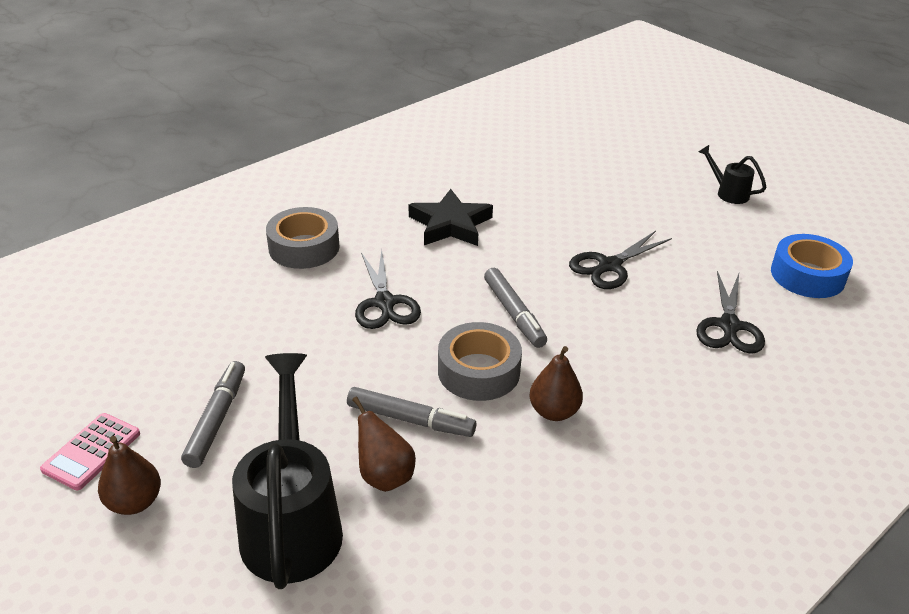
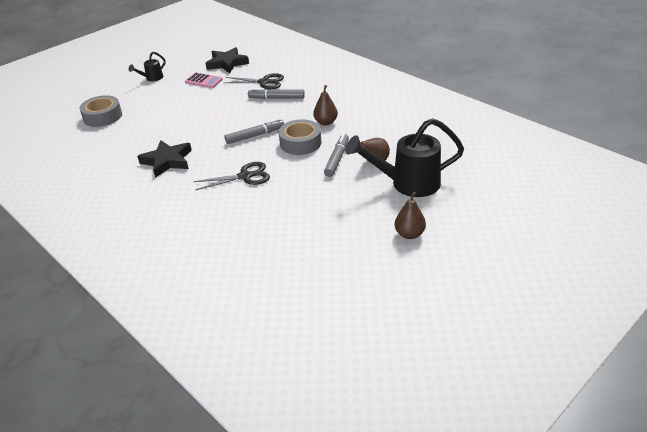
camera: 90 degrees left, 0 degrees up
pink calculator [40,413,140,490] -> pink calculator moved to [185,73,223,88]
grey marker [181,361,245,468] -> grey marker moved to [248,88,305,99]
grey tape [266,207,340,269] -> grey tape moved to [79,95,122,127]
black scissors [569,231,672,289] -> none
blue tape [771,234,853,298] -> black star [206,47,249,73]

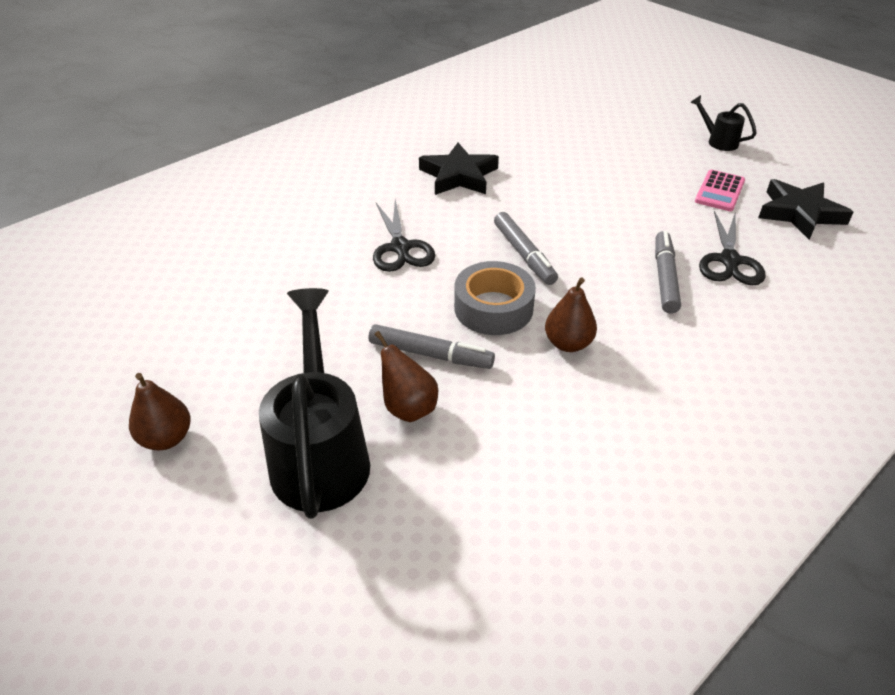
camera: 90 degrees right, 5 degrees up
grey tape [79,95,122,127] -> none

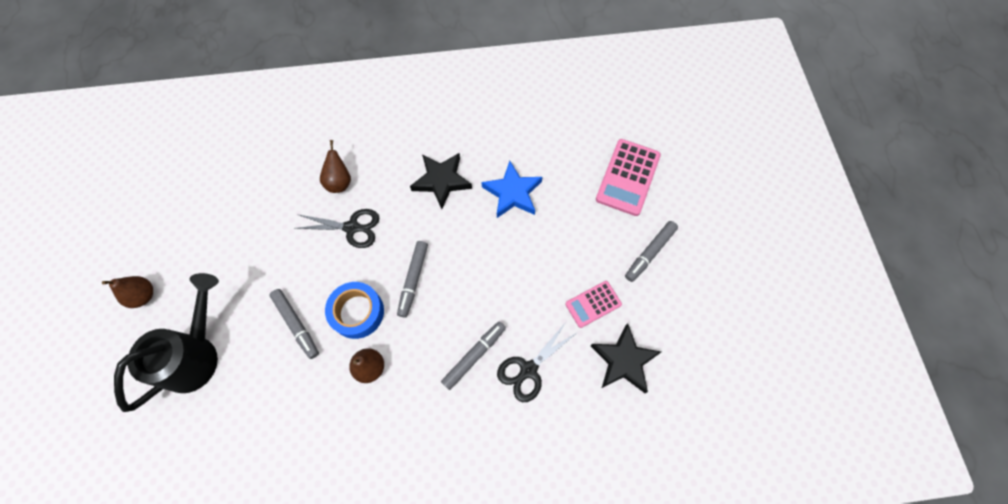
camera: 35 degrees right, 25 degrees up
black scissors [373,200,435,272] -> black scissors turned 105 degrees counterclockwise [294,209,380,248]
brown pear [374,331,438,422] -> brown pear moved to [320,140,351,193]
grey tape [454,261,536,335] -> blue tape [325,282,384,339]
black watering can [690,95,757,151] -> grey marker [625,221,678,282]
none -> blue star [481,161,542,218]
none -> pink calculator [596,139,661,216]

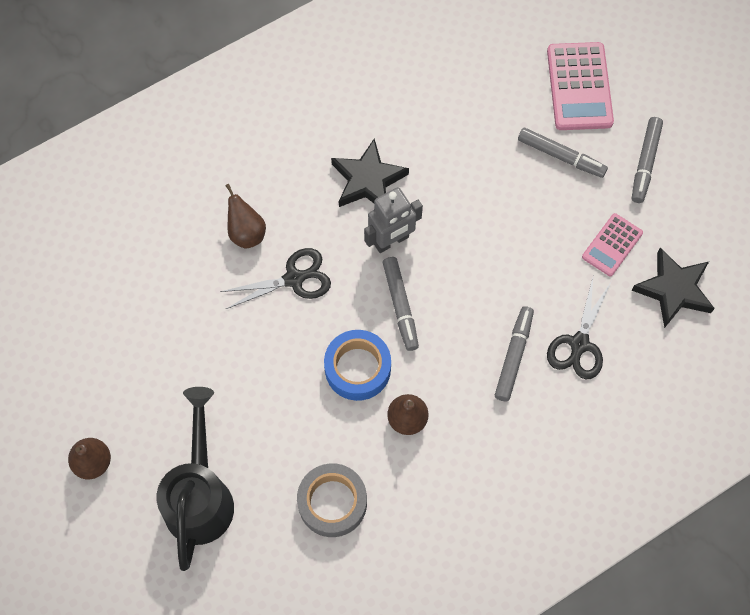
camera: 25 degrees left, 0 degrees up
grey marker [269,289,319,359] -> grey marker moved to [518,128,608,178]
blue star [481,161,542,218] -> none
none -> grey tape [297,463,367,537]
none -> grey robot [364,187,423,253]

